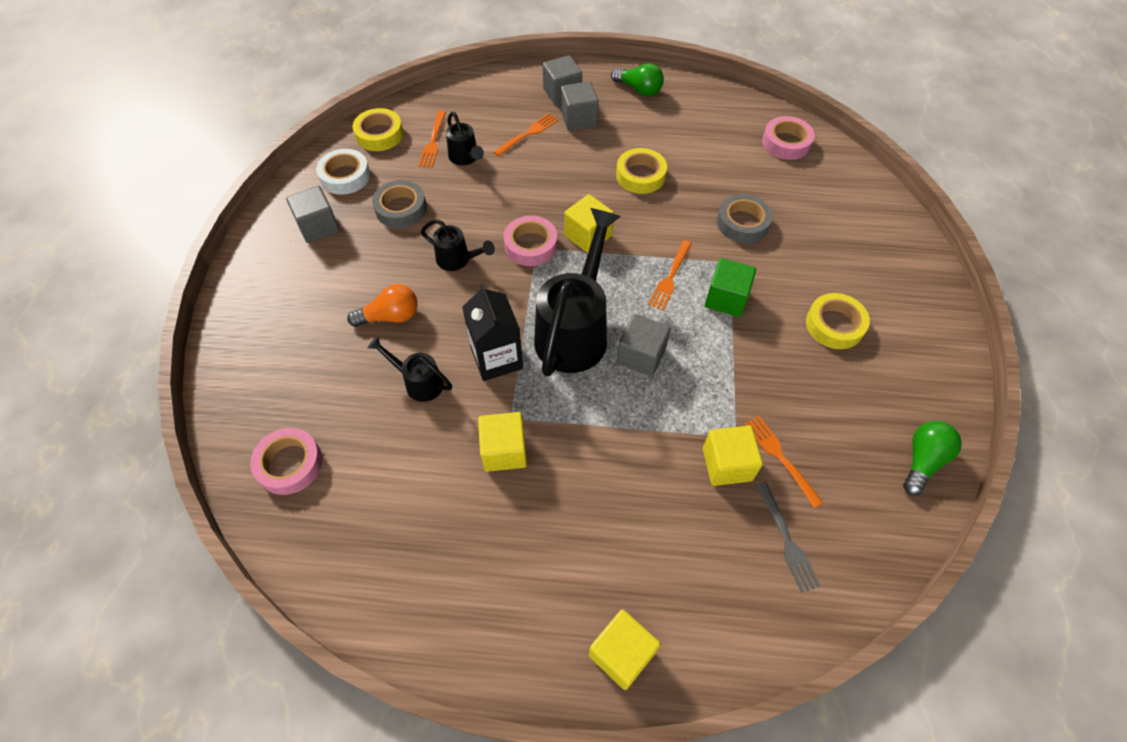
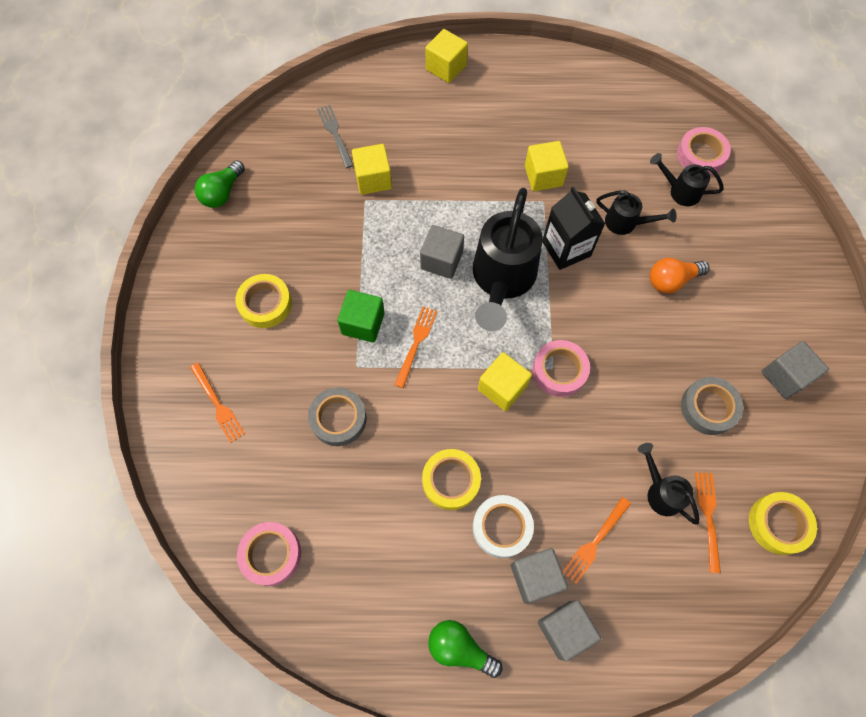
camera: 175 degrees right, 10 degrees up
white tape [316,149,370,195] -> white tape moved to [473,495,534,558]
black watering can [421,219,495,271] -> black watering can moved to [650,153,724,206]
orange fork [744,416,823,508] -> orange fork moved to [190,363,245,443]

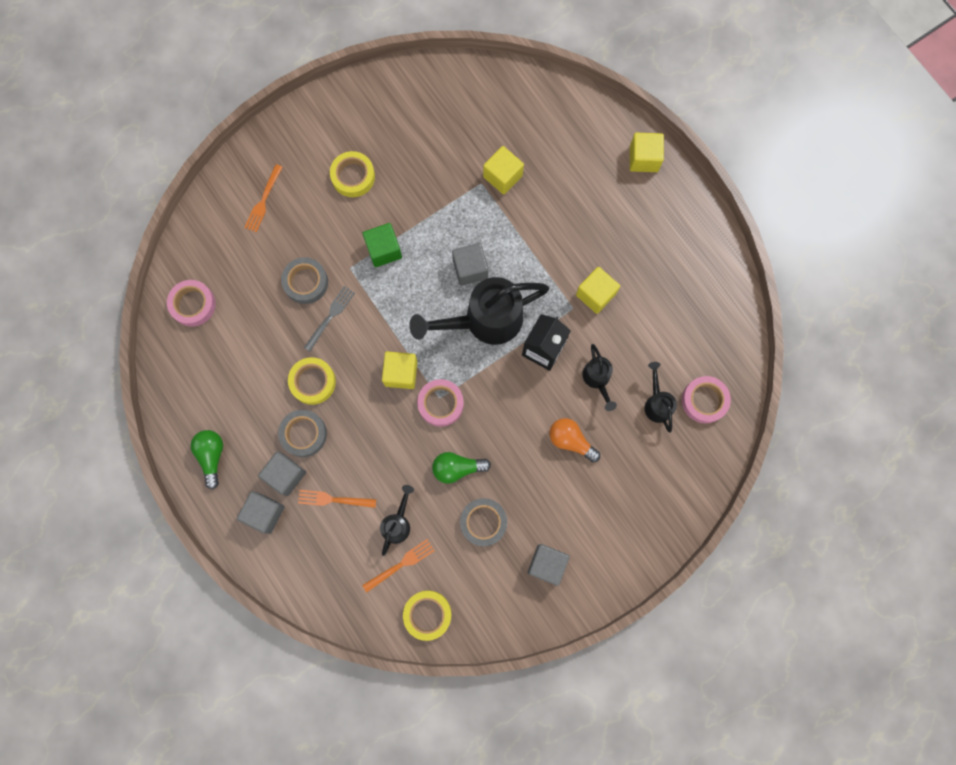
camera: 55 degrees right, 10 degrees up
green light bulb [195,160,245,208] -> green light bulb moved to [432,452,491,484]
grey fork [317,105,354,168] -> grey fork moved to [304,286,355,352]
orange fork [394,306,438,388] -> none
white tape [473,495,534,558] -> grey tape [278,410,327,457]

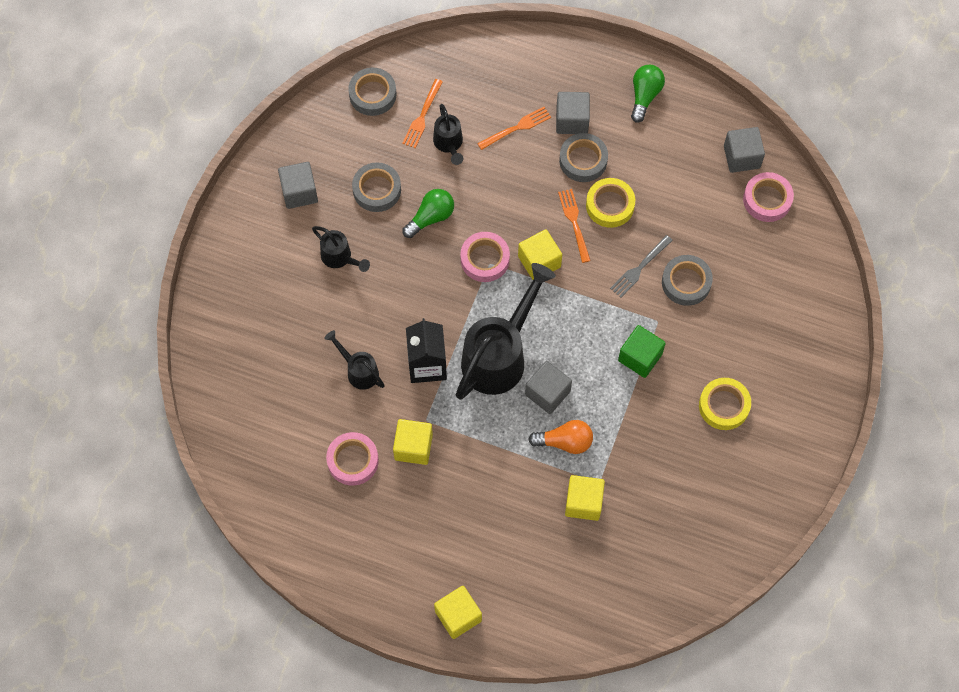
camera: 145 degrees right, 10 degrees down
green light bulb [191,430,223,489] -> green light bulb turned 120 degrees counterclockwise [631,65,665,123]
grey cube [237,491,285,534] -> grey cube moved to [724,127,765,173]
orange fork [244,164,283,232] -> orange fork moved to [558,189,591,263]
grey fork [304,286,355,352] -> grey fork turned 45 degrees clockwise [610,235,673,297]
yellow tape [403,590,452,641] -> grey tape [348,68,397,116]
orange light bulb [549,418,600,462] -> orange light bulb moved to [528,420,593,454]
black watering can [644,362,677,433] -> black watering can moved to [312,226,370,272]
pink tape [682,376,731,424] -> pink tape moved to [326,432,379,486]

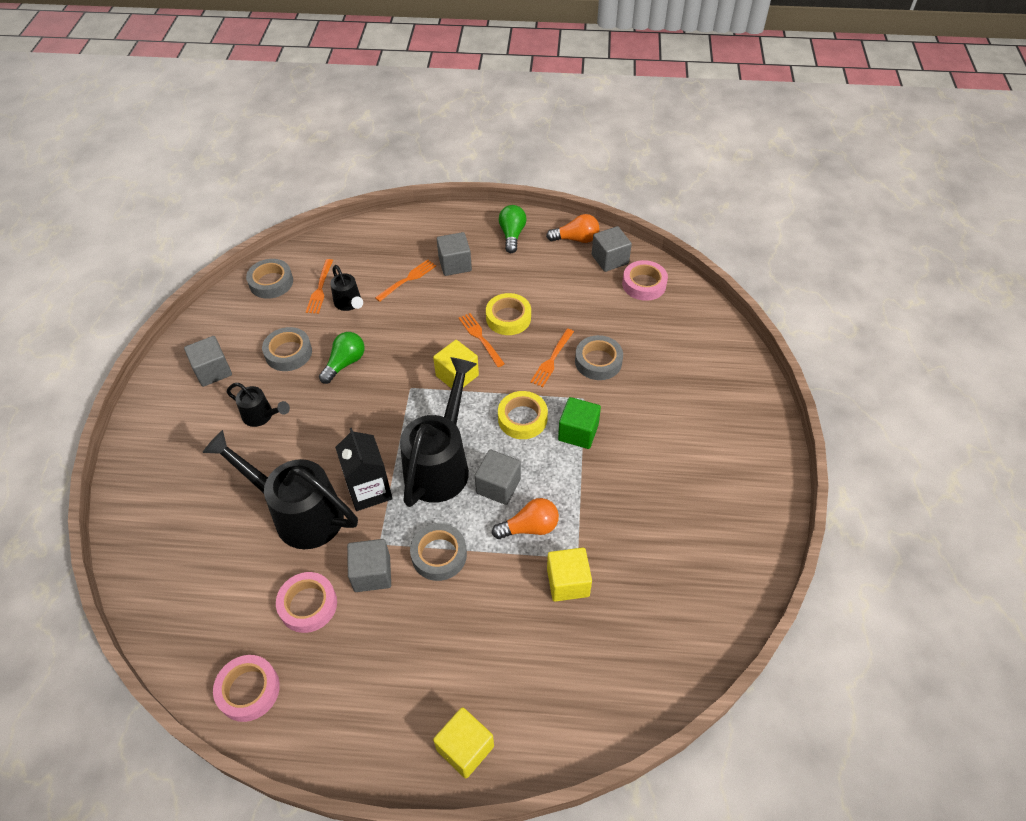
camera: 15 degrees left, 15 degrees down
black watering can [324,330,385,390] -> black watering can [202,430,358,549], size x2.03
yellow cube [393,419,433,465] -> grey cube [347,539,391,592]
pink tape [460,232,510,282] -> pink tape moved to [213,655,280,722]
grey tape [559,133,608,182] -> grey tape moved to [410,523,467,581]
grey fork [610,235,673,297] -> orange fork [530,329,574,387]
yellow tape [699,378,751,430] -> yellow tape moved to [498,391,548,439]
none -> orange light bulb [546,214,599,243]

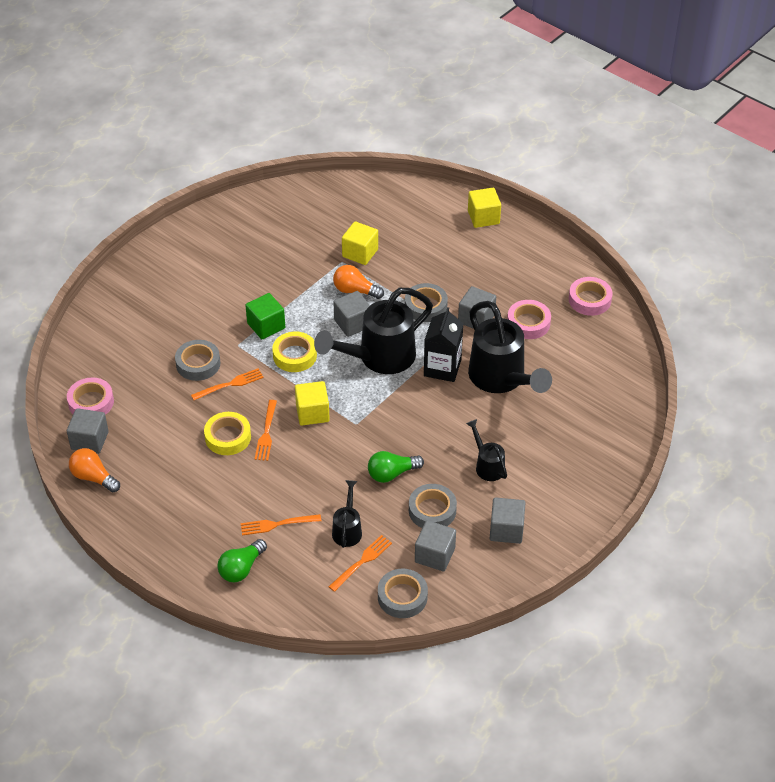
camera: 145 degrees left, 5 degrees down
grey cube [437,232,472,276] -> grey cube moved to [415,520,456,571]
green light bulb [499,205,526,253] -> green light bulb moved to [217,539,267,582]

